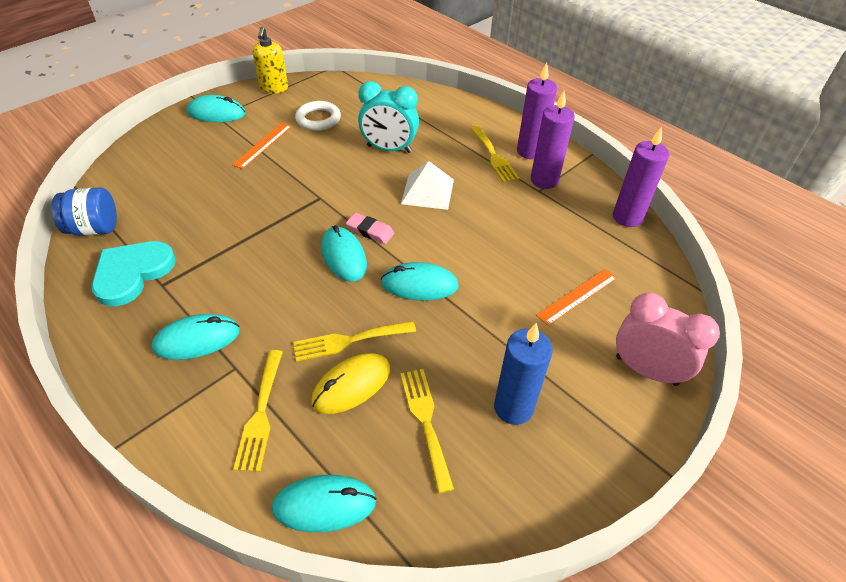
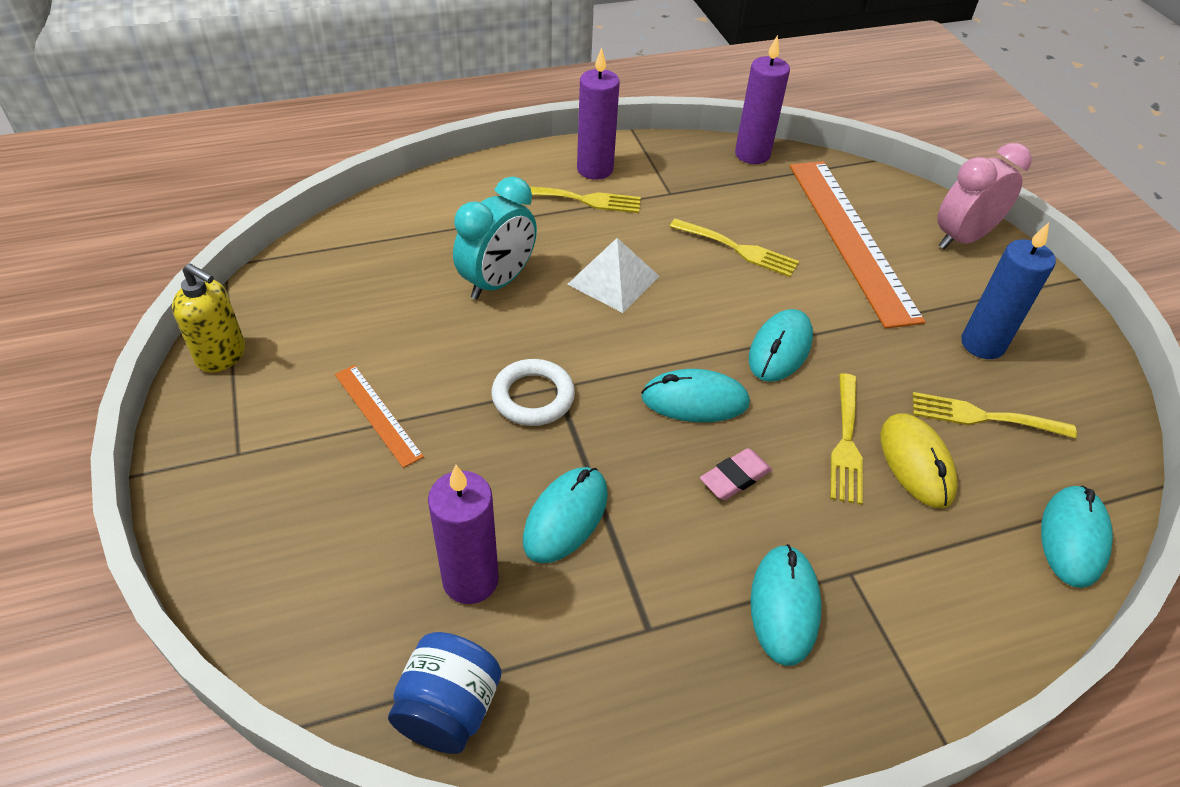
camera: 65 degrees left, 0 degrees up
turquoise heart [91,241,176,306] -> none
turquoise mouse [187,95,246,122] -> turquoise mouse moved to [523,467,608,563]
yellow fork [233,350,283,472] -> yellow fork moved to [670,218,799,277]
white ring [295,101,341,131] -> white ring moved to [492,359,575,426]
pink eraser [346,213,394,244] -> pink eraser moved to [700,448,772,500]
purple candle [531,91,575,189] -> purple candle moved to [428,465,499,604]
orange ruler [536,269,617,326] -> orange ruler [789,161,926,329], size x2.16

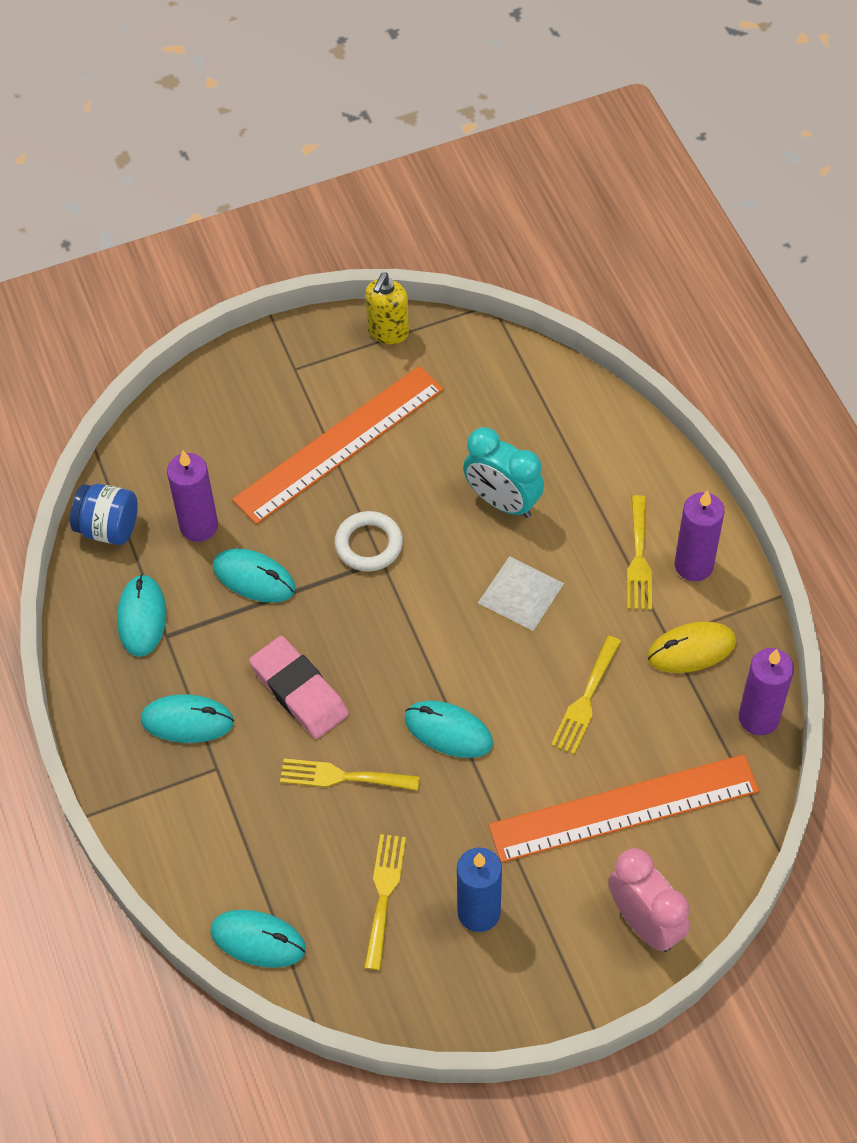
camera: 90 degrees right, 10 degrees up
orange ruler [335,365,424,468] -> orange ruler [232,366,444,525], size x2.16
turquoise mouse [641,369,750,422] -> turquoise mouse moved to [117,574,166,657]
pink eraser [700,448,772,500] -> pink eraser [249,636,349,739], size x1.79
yellow mouse [880,413,958,508] -> yellow mouse moved to [647,621,736,673]

